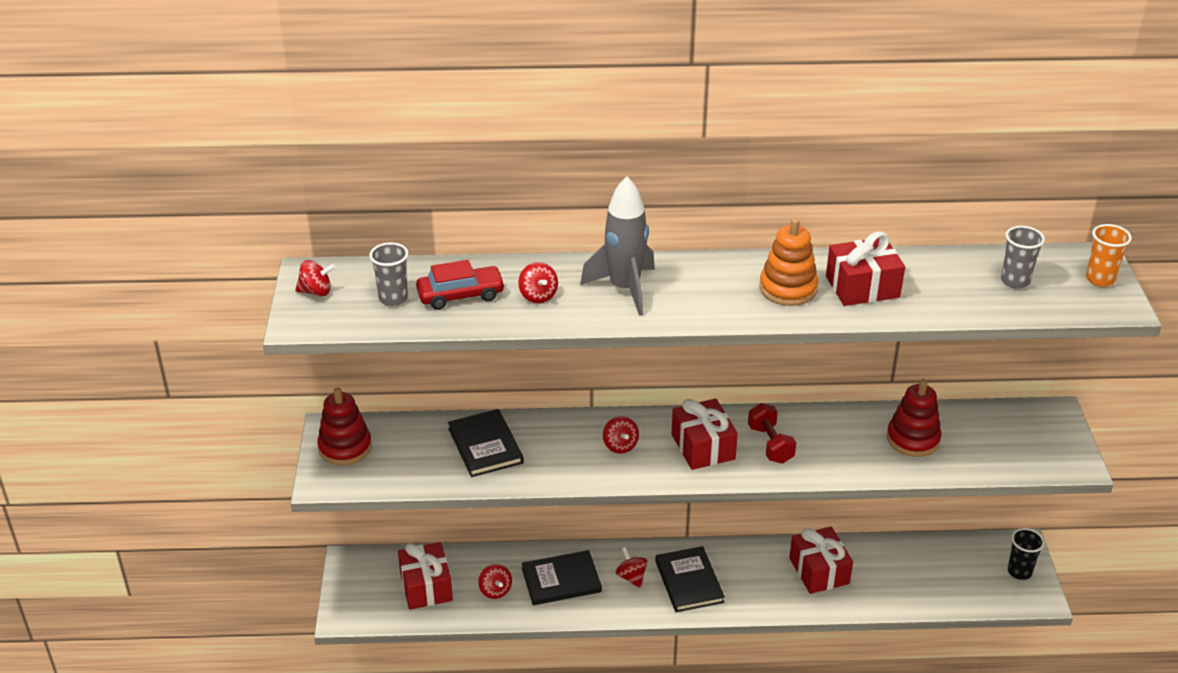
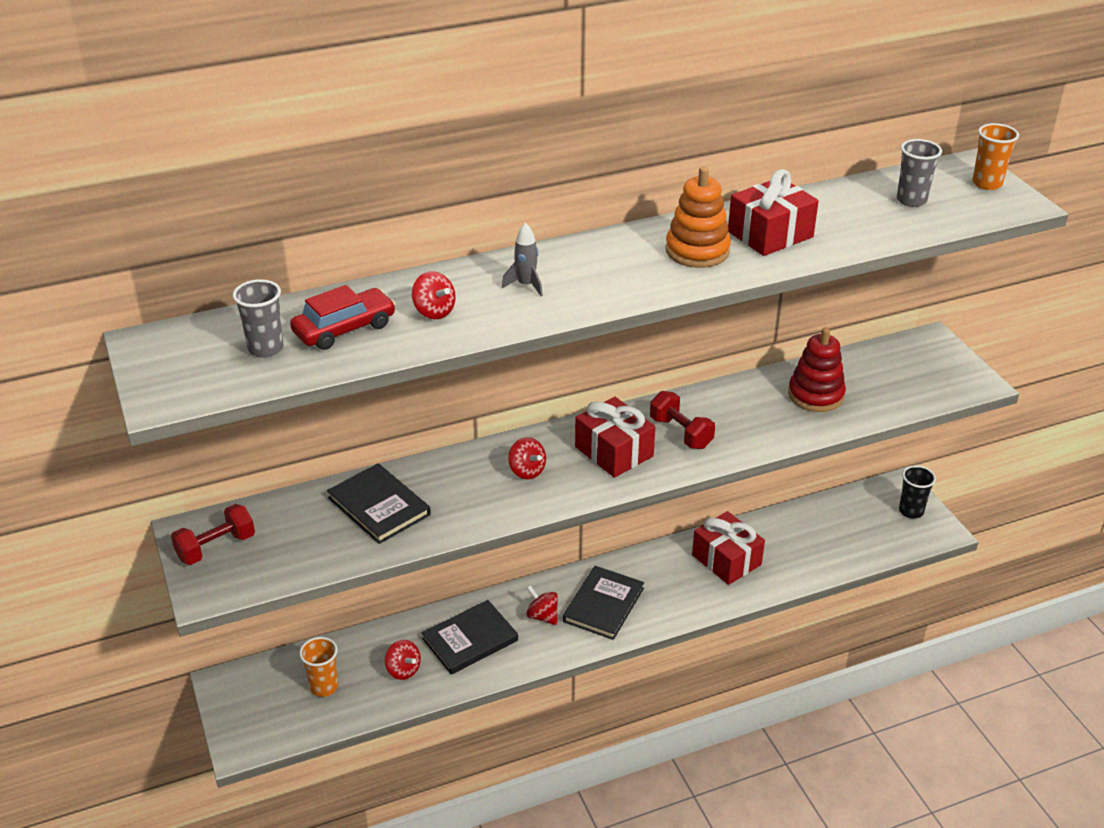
camera: 20 degrees left, 0 degrees up
red spinning top [295,260,336,296] -> none
red stacking toy [317,387,372,466] -> red dumbbell [171,504,255,565]
red gift [398,542,453,610] -> orange cup [299,637,338,697]
grey rocket [580,177,655,316] -> grey rocket [502,222,543,296], size x0.47
black book [655,546,725,612] -> black book turned 60 degrees clockwise [563,566,644,640]

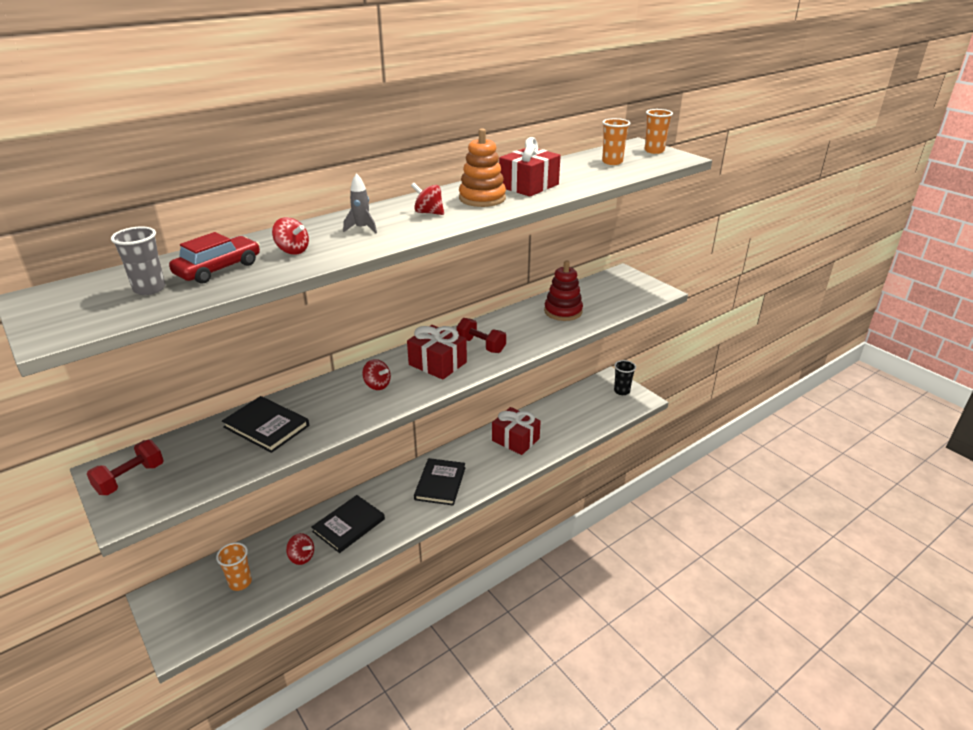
camera: 15 degrees left, 5 degrees down
red spinning top [526,585,558,625] -> red spinning top moved to [411,183,444,215]
grey cup [897,139,942,207] -> orange cup [602,118,631,165]

